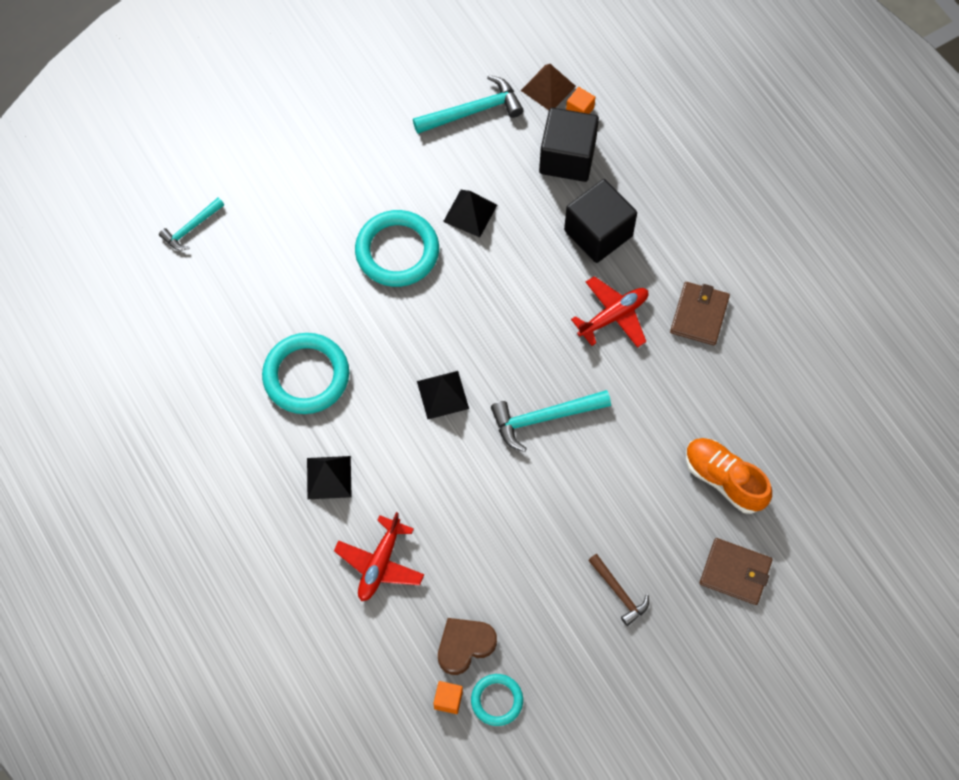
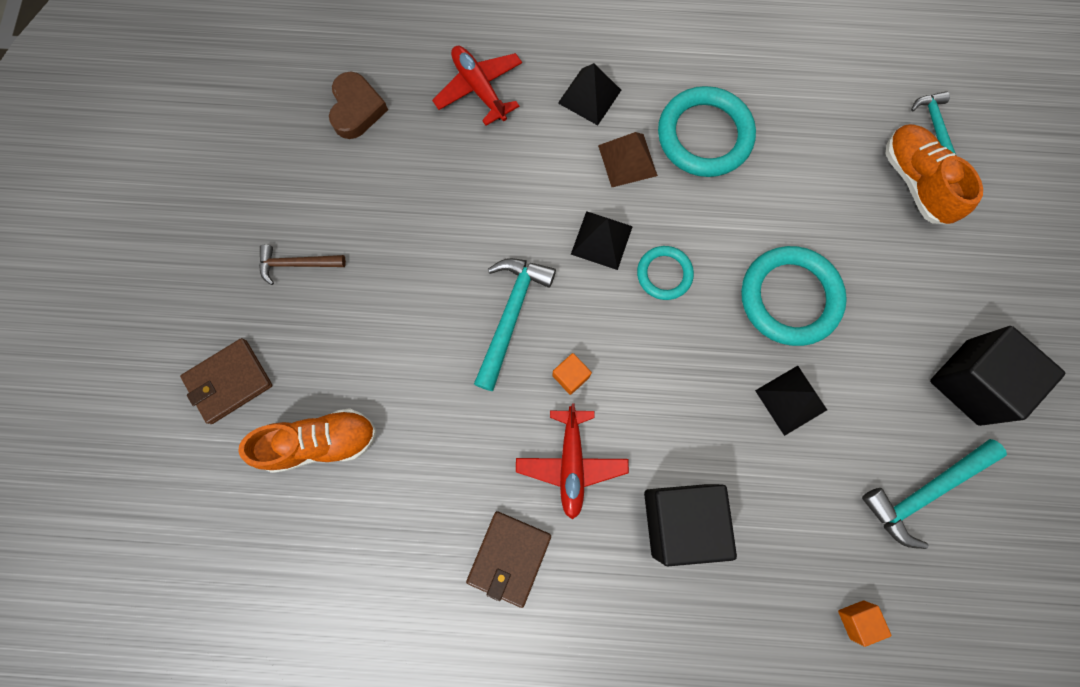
camera: 125 degrees right, 10 degrees up
turquoise hammer [413,75,524,134] -> turquoise hammer turned 45 degrees clockwise [862,439,1007,549]
orange cube [433,681,463,714] -> orange cube moved to [552,353,592,395]
turquoise ring [471,674,523,726] -> turquoise ring moved to [637,246,694,300]
brown pyramid [521,64,576,110] -> brown pyramid moved to [598,132,658,187]
black cube [539,108,599,182] -> black cube moved to [930,326,1065,426]
brown wallet [670,282,730,345] -> brown wallet turned 60 degrees clockwise [466,511,551,608]
none -> orange shoe [885,124,983,224]

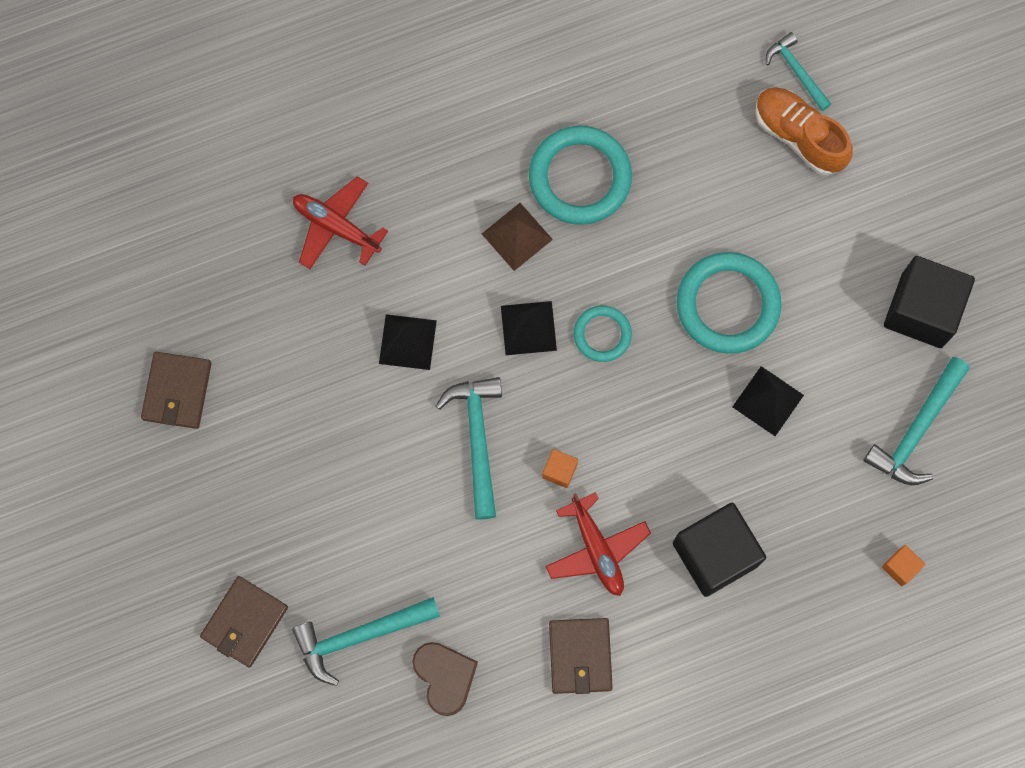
camera: 25 degrees left, 0 degrees up
orange shoe [238,408,377,473] -> turquoise hammer [292,597,440,686]
brown hammer [259,245,346,285] -> none
brown heart [329,72,388,139] -> brown heart moved to [412,642,478,716]
black pyramid [558,63,621,125] -> black pyramid moved to [379,314,437,370]
none -> brown wallet [141,352,211,429]

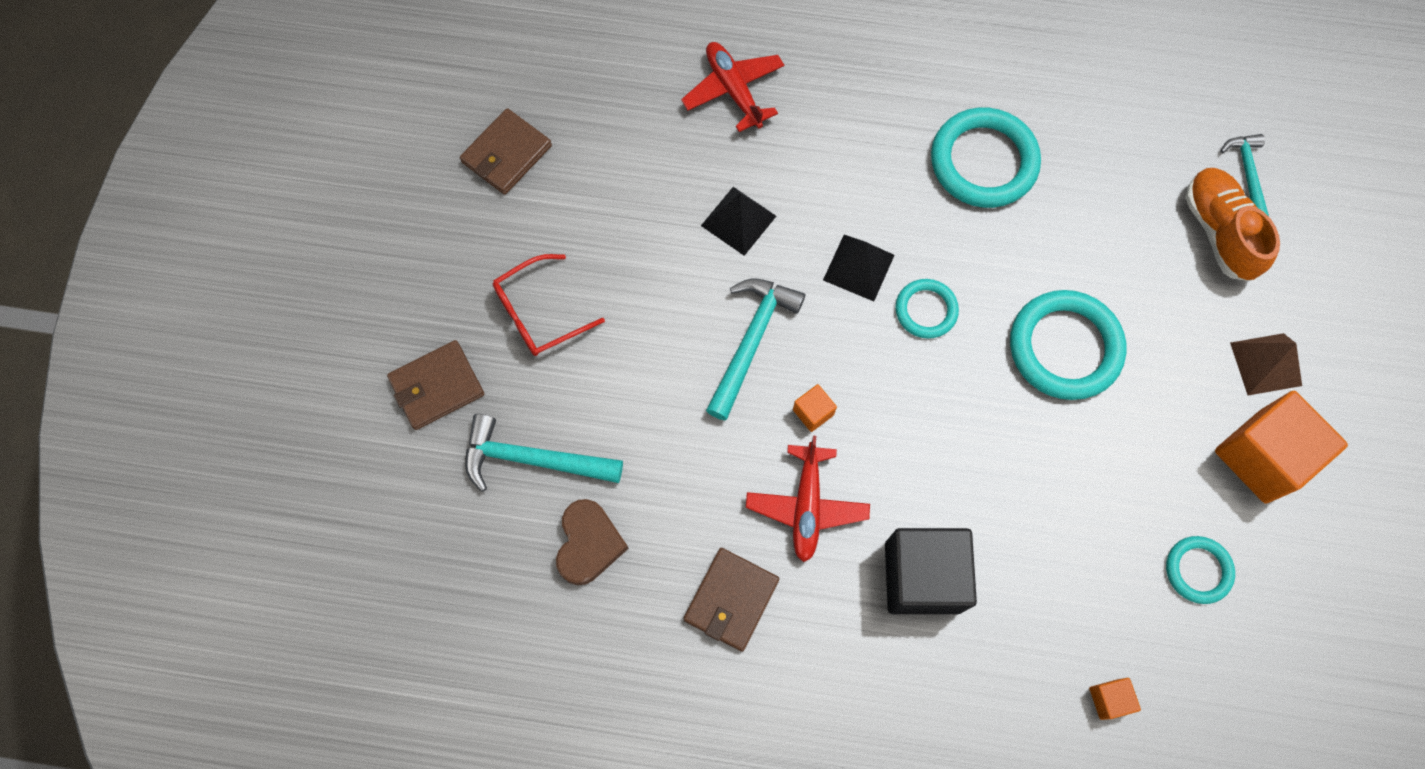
camera: 30 degrees right, 5 degrees down
brown pyramid [482,203,553,271] -> brown pyramid moved to [1230,333,1302,395]
black pyramid [733,366,804,436] -> none
turquoise hammer [863,357,970,485] -> turquoise ring [1166,536,1235,604]
black cube [884,256,975,348] -> orange cube [1215,391,1348,504]
none -> red glasses [493,254,605,356]

